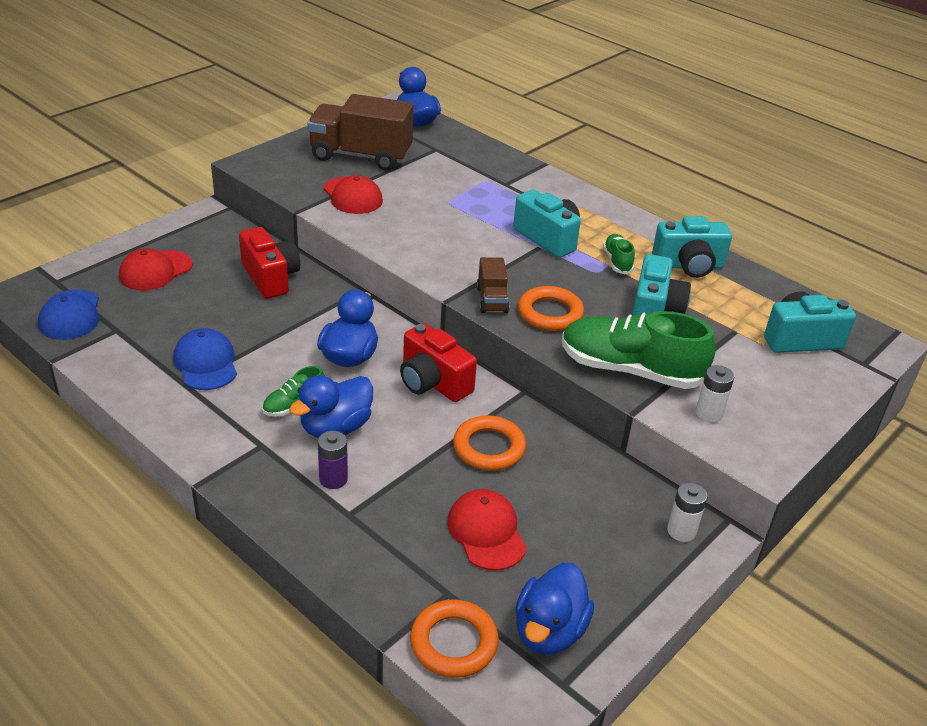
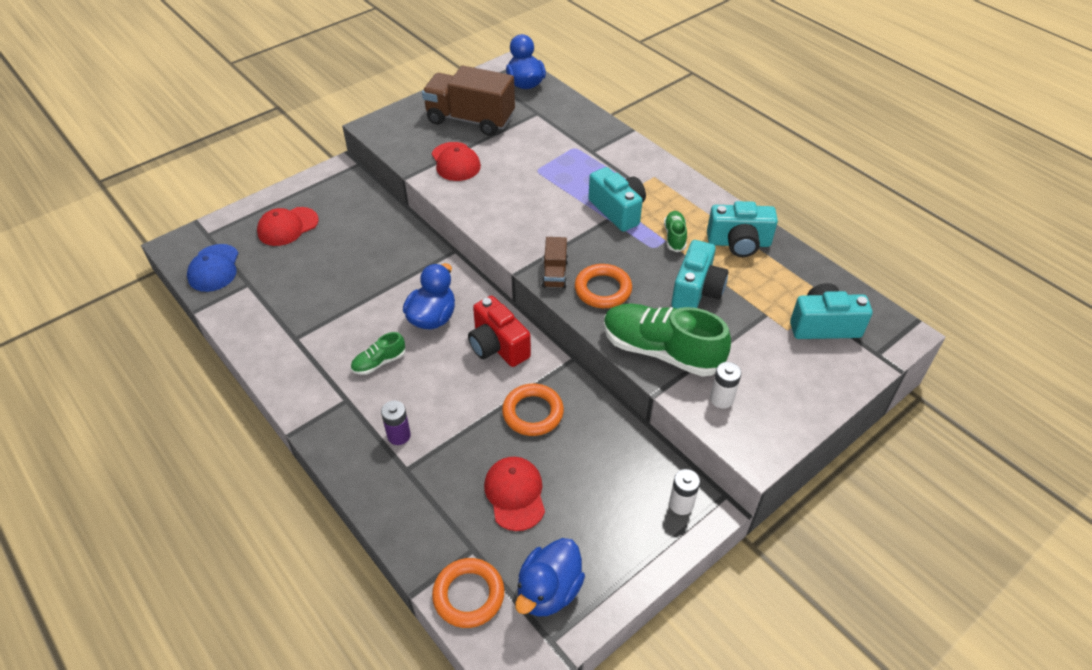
camera: 10 degrees right, 10 degrees up
blue cap [173,328,237,390] -> none
red camera [239,227,300,299] -> none
blue duck [289,375,373,438] -> none

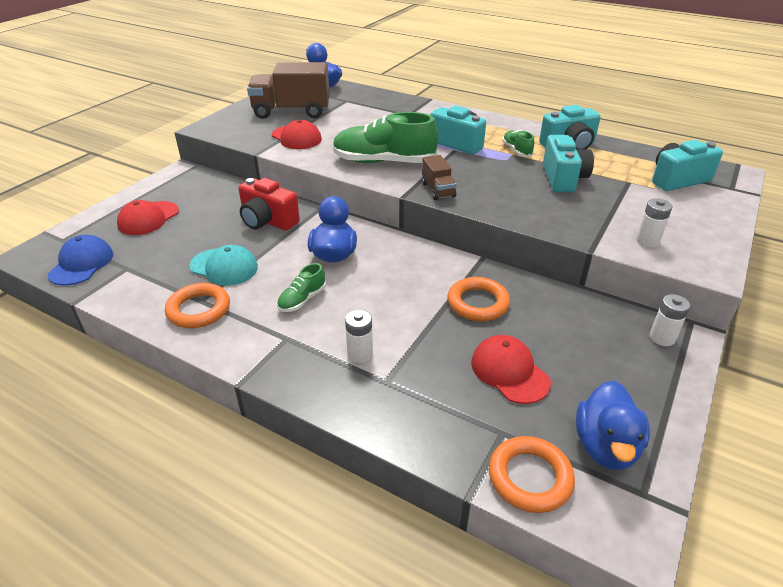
camera: 20 degrees left, 10 degrees down
blue cap [187,244,238,292] -> blue cap turned 150 degrees counterclockwise [48,235,113,286]
purple battery [381,401,411,445] -> white battery [345,310,373,363]
red camera [468,296,531,367] -> red camera moved to [238,178,300,231]
orange ring [575,264,632,308] -> orange ring moved to [165,283,230,328]
green shoe [603,303,731,377] -> green shoe moved to [333,112,438,163]
none -> turquoise cap [190,245,258,286]

